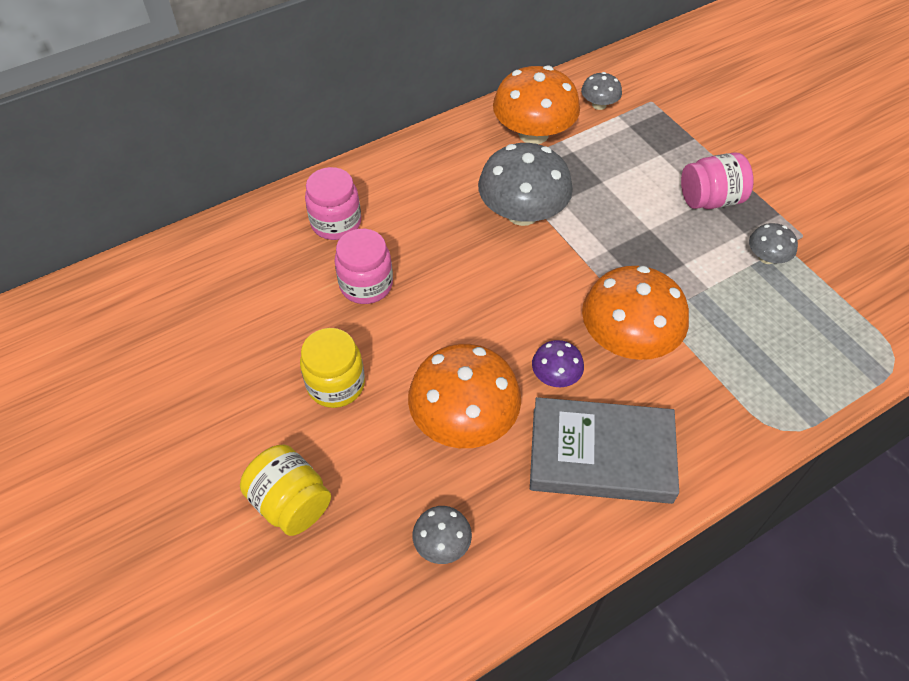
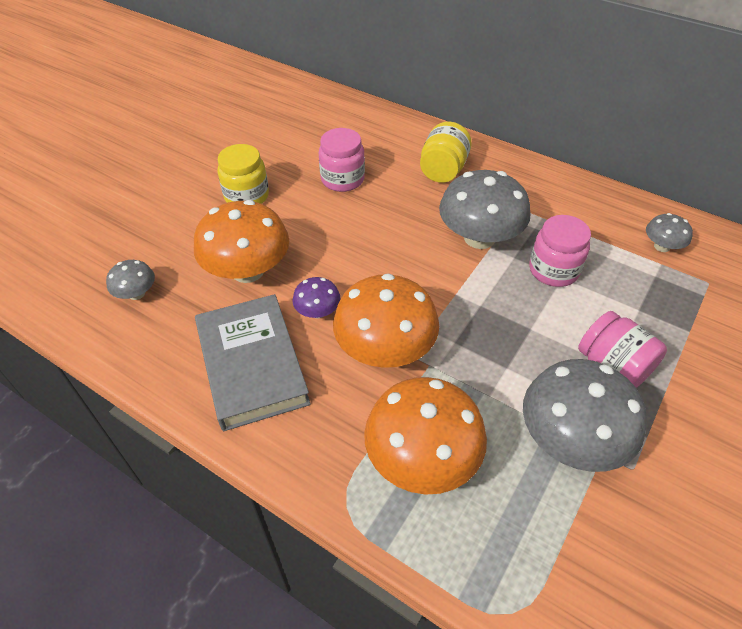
camera: 65 degrees right, 5 degrees down
yellow jar [240,444,331,536] -> yellow jar moved to [420,122,472,183]
pink jar [305,167,361,240] -> pink jar moved to [529,215,591,287]
orange mushroom [493,65,580,144] -> orange mushroom moved to [364,377,487,495]
grey mushroom [749,223,798,264] -> grey mushroom [523,359,647,472], size x2.05

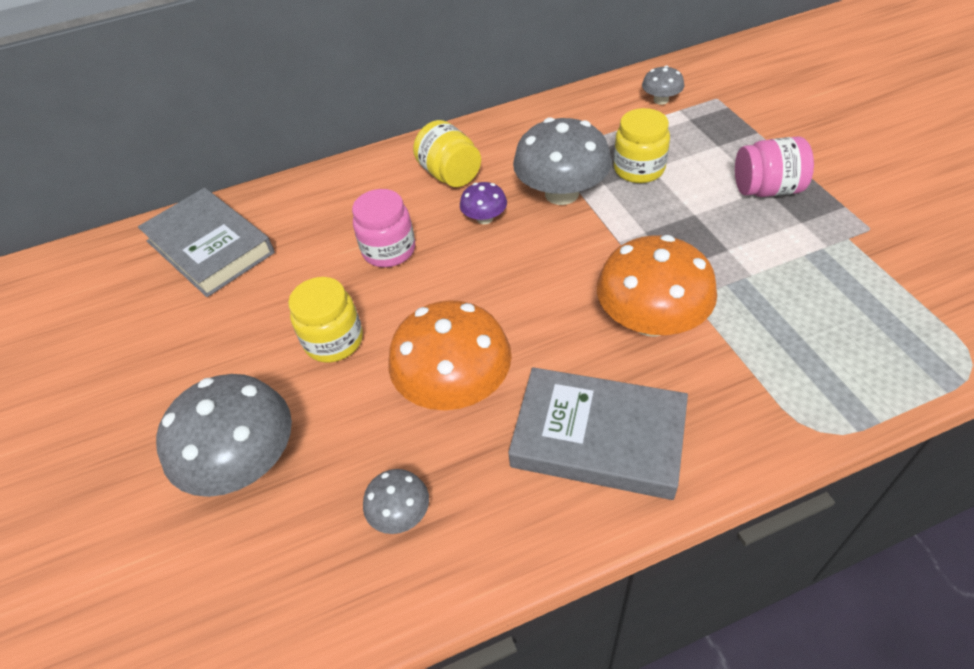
camera: 50 degrees left, 0 degrees up
purple mushroom [292,277,341,318] -> purple mushroom moved to [460,182,507,224]
orange mushroom [364,377,487,495] -> none
grey mushroom [523,359,647,472] -> grey mushroom moved to [156,374,292,497]
pink jar [529,215,591,287] -> yellow jar [614,108,670,183]
none -> grey book [138,188,275,297]

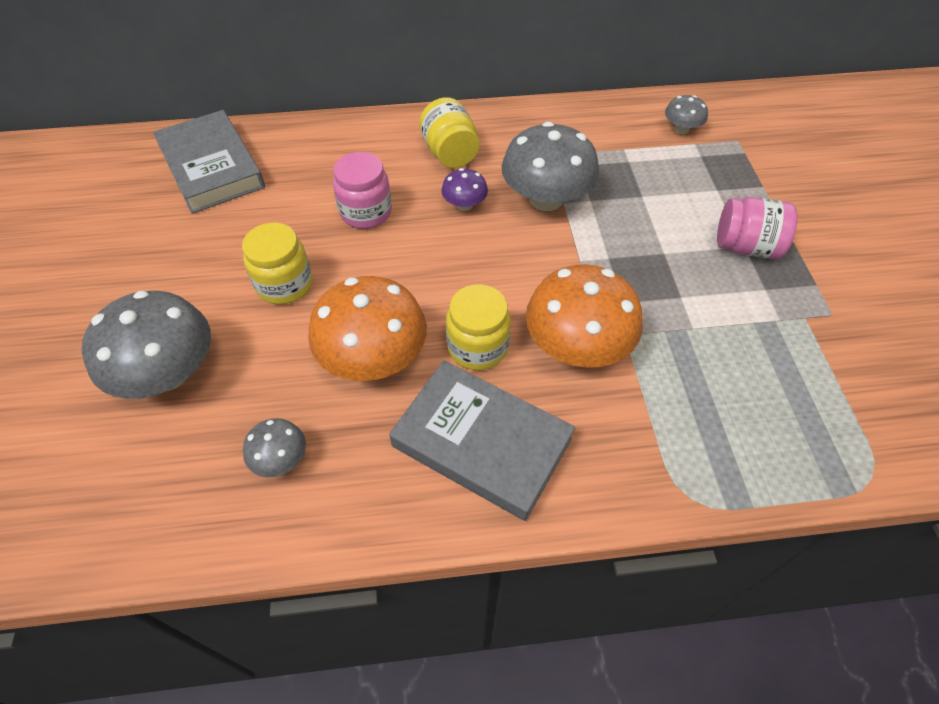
camera: 10 degrees right, 5 degrees up
yellow jar [614,108,670,183] -> yellow jar moved to [446,284,511,370]

